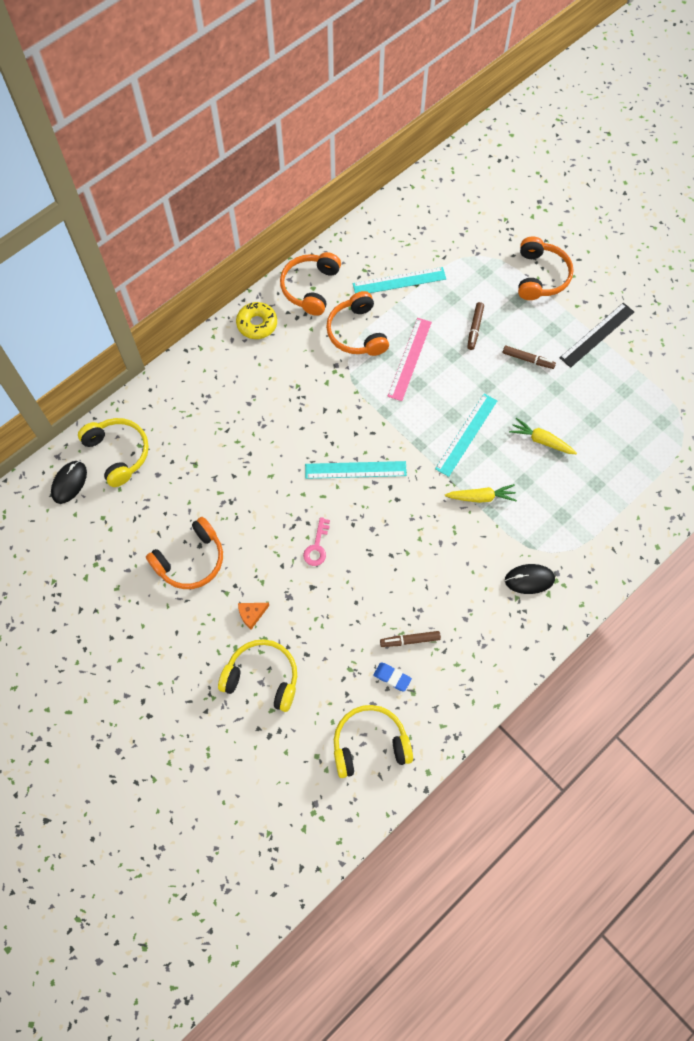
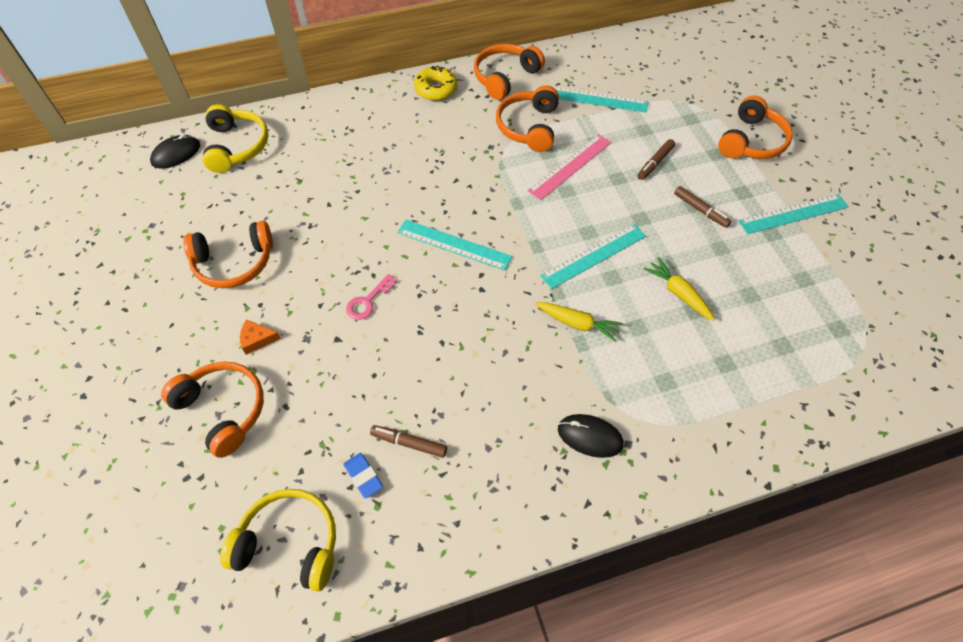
camera: 25 degrees right, 10 degrees down
yellow headphones [218,639,297,712] -> orange headphones [161,361,264,458]
black ruler [560,303,634,368] -> turquoise ruler [738,194,849,234]

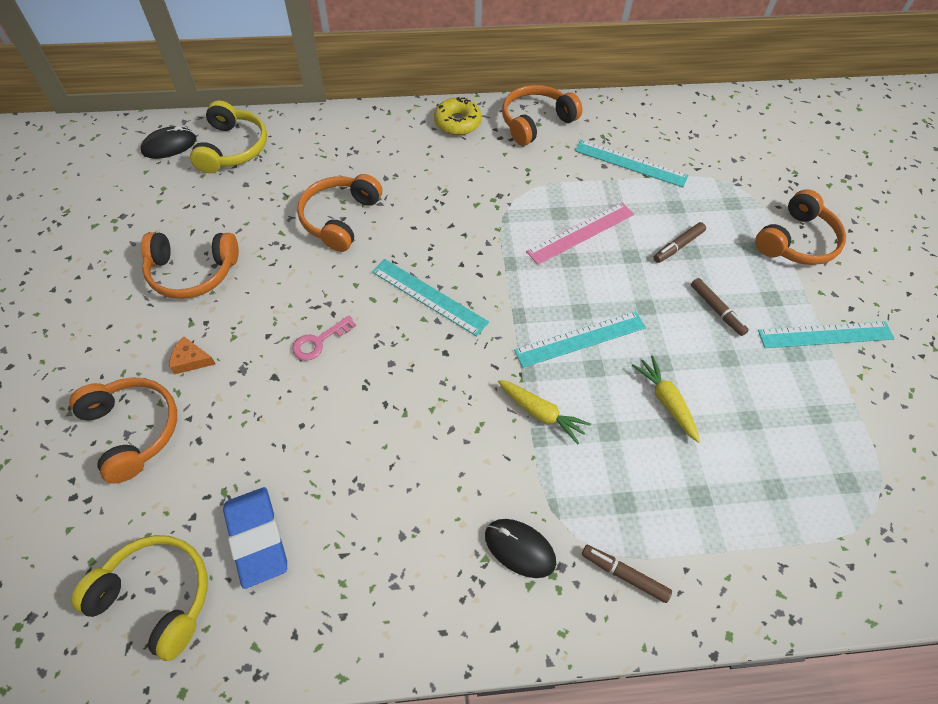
camera: 10 degrees right, 0 degrees up
blue eraser [343,453,383,499] -> blue eraser [223,487,287,589], size x1.85
brown marker [370,425,447,458] -> brown marker moved to [582,545,672,603]
orange headphones [496,85,559,152] -> orange headphones moved to [297,174,382,252]

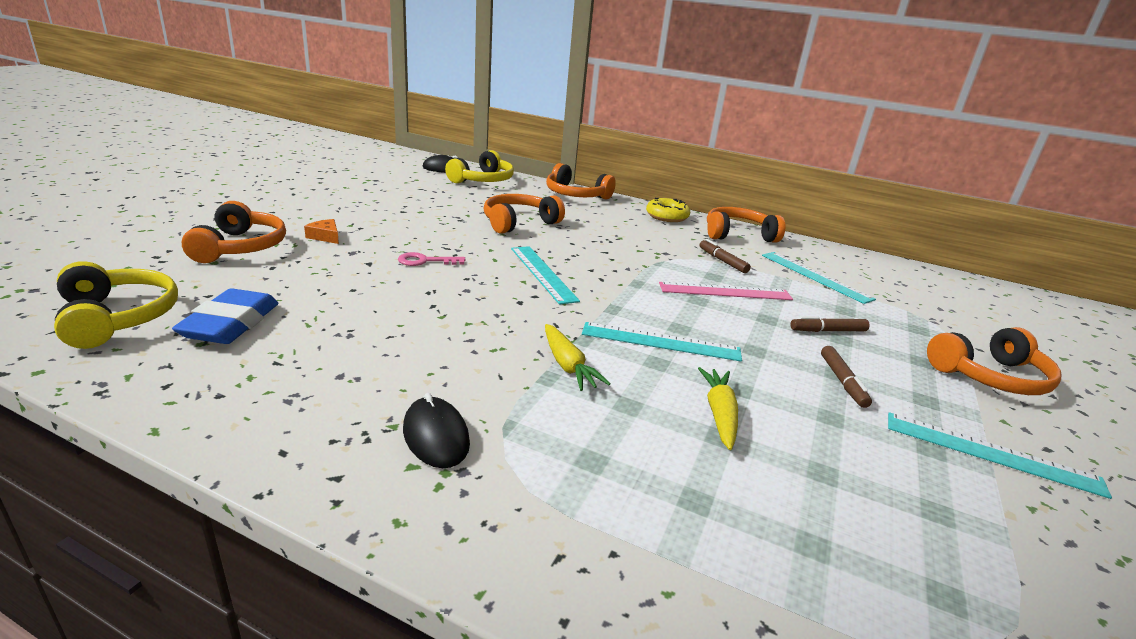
camera: 30 degrees right, 30 degrees down
orange headphones [141,232,239,299] -> orange headphones moved to [546,163,616,199]
brown marker [582,545,672,603] -> brown marker moved to [699,239,751,273]

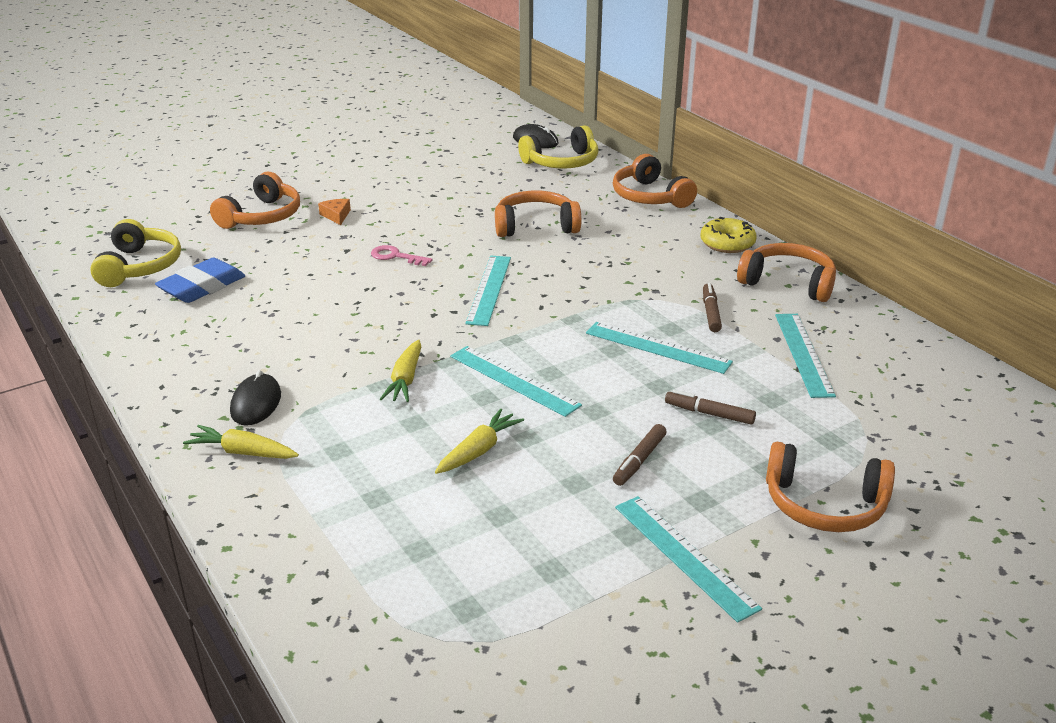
camera: 35 degrees right, 5 degrees up
pink ruler [659,282,793,300] -> turquoise ruler [586,322,733,374]
none -> yellow carrot [183,425,299,459]

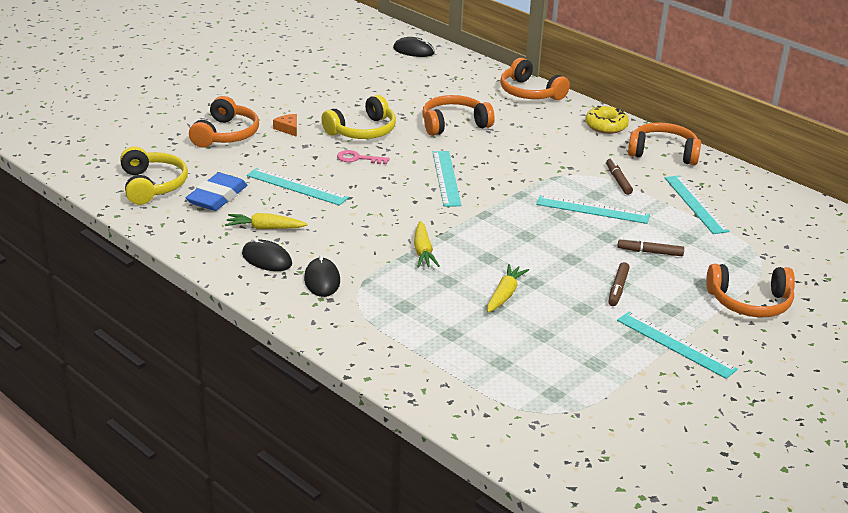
camera: 15 degrees left, 0 degrees up
yellow carrot [183,425,299,459] -> yellow carrot moved to [225,213,308,229]
turquoise ruler [450,346,582,417] -> turquoise ruler moved to [247,168,349,206]
yellow headphones [518,125,598,168] -> yellow headphones moved to [321,95,396,139]
none -> black mouse [242,238,292,271]

